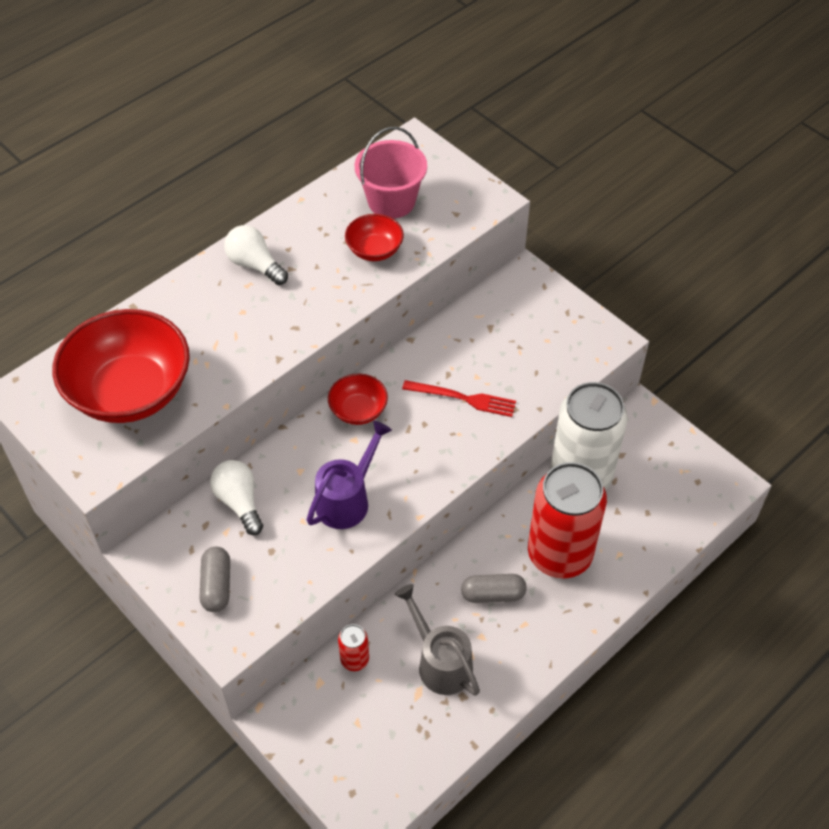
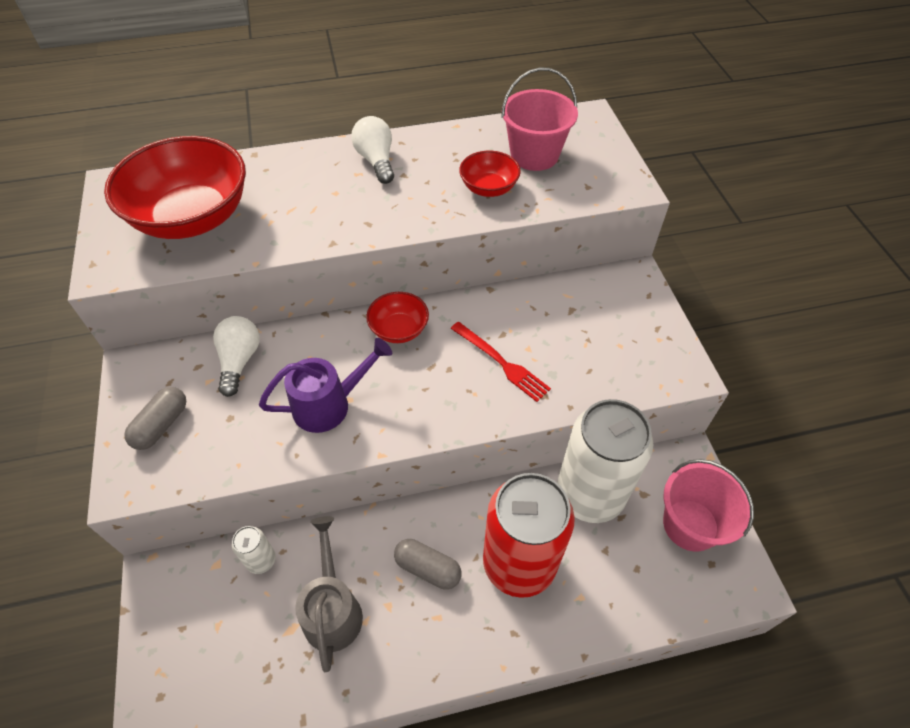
camera: 30 degrees right, 0 degrees up
red can [338,624,369,671] -> white can [232,526,276,574]
none -> pink bucket [663,459,754,552]

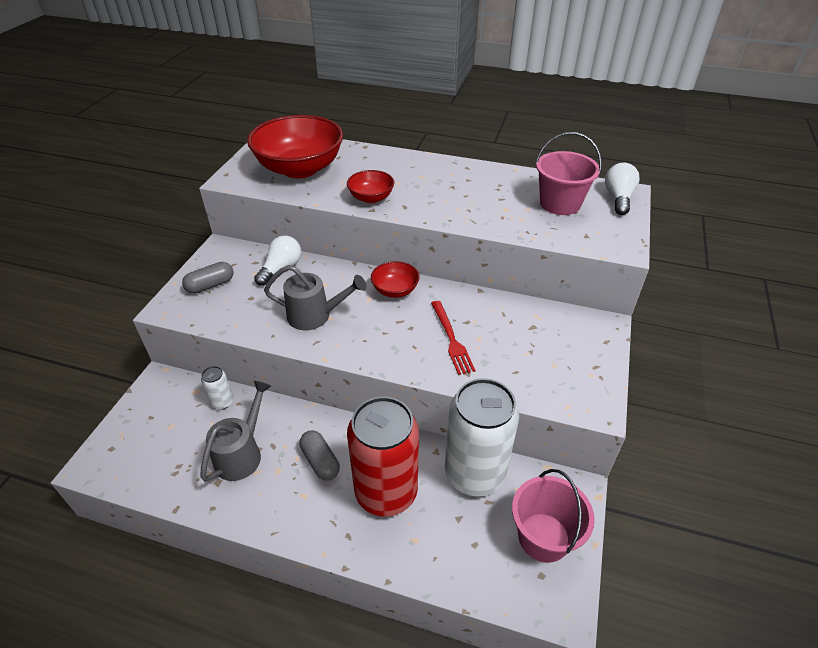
camera: 30 degrees right, 10 degrees down
purple watering can [259,338,392,433] -> grey watering can [264,265,367,330]
white light bulb [351,116,394,184] -> white light bulb moved to [605,163,640,215]
red bowl [459,151,521,197] -> red bowl moved to [347,170,394,203]

